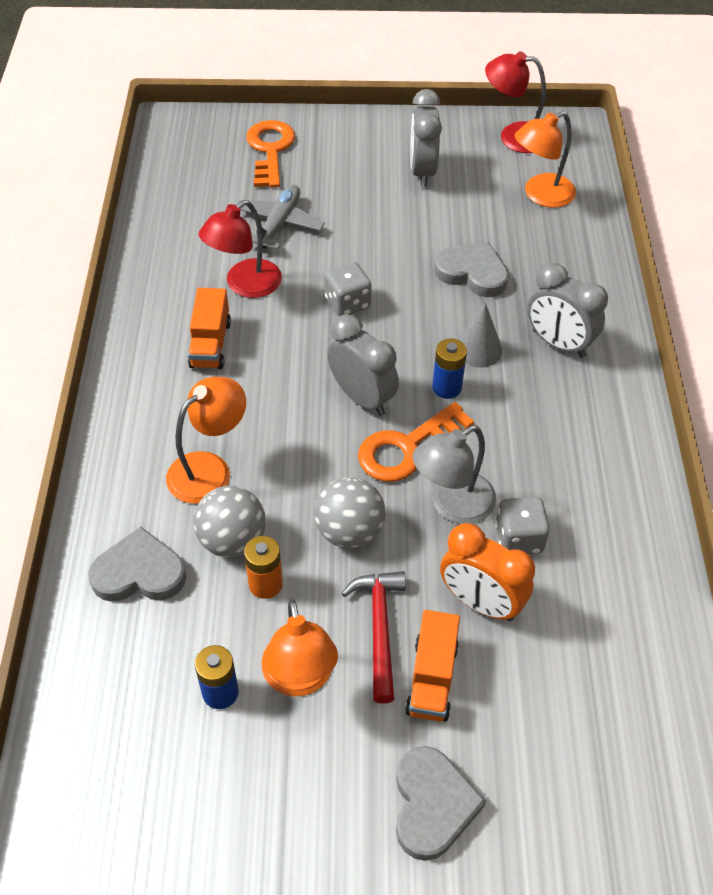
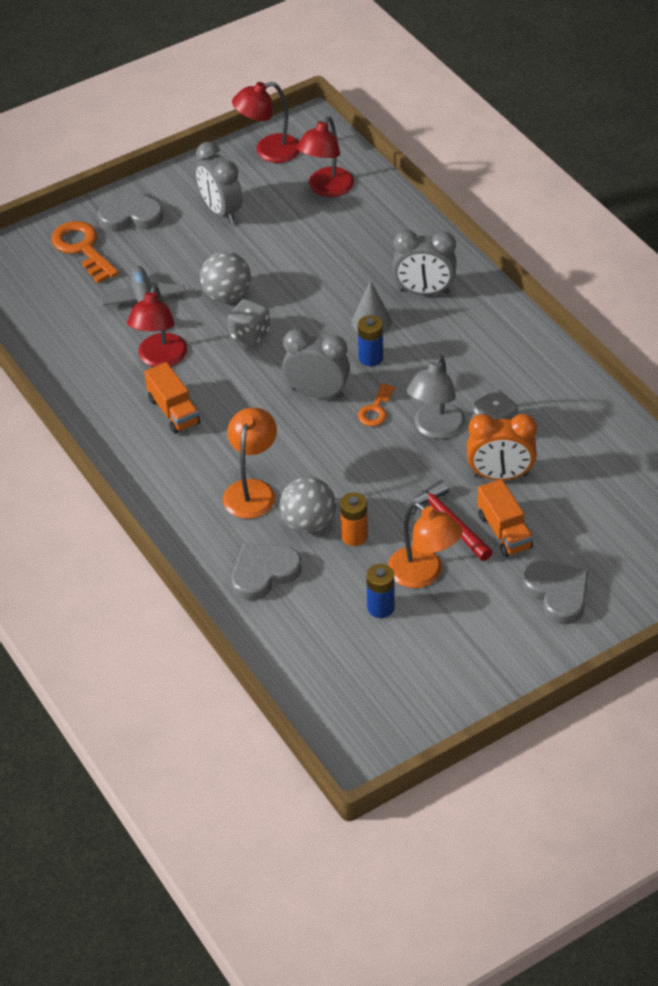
camera: 30 degrees left, 5 degrees down
grey ball [314,477,386,549] -> grey ball moved to [200,251,251,303]
orange key [358,402,474,482] -> orange key [358,383,395,426], size x0.57
grey heart [434,242,509,297] -> grey heart moved to [98,188,163,232]
orange lamp [515,111,576,208] -> red lamp [297,116,354,197]

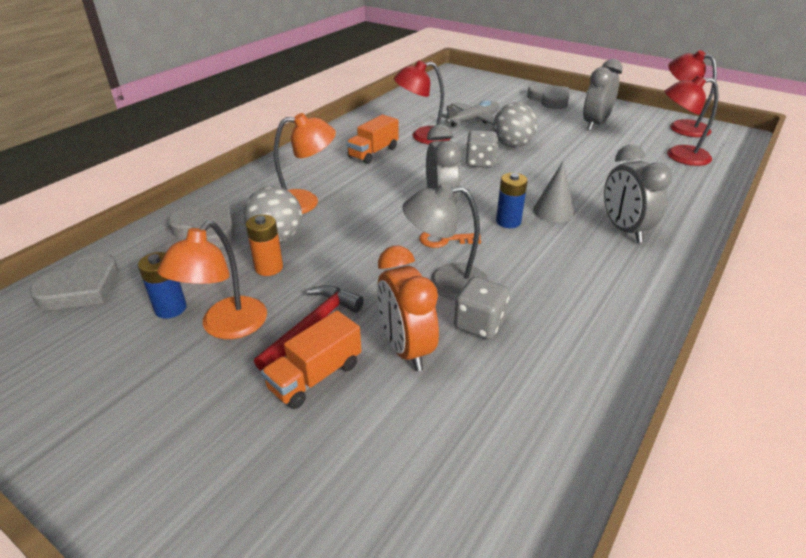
camera: 65 degrees right, 10 degrees down
orange key [51,221,119,283] -> none
grey heart [523,561,589,624] -> grey heart moved to [29,253,119,310]

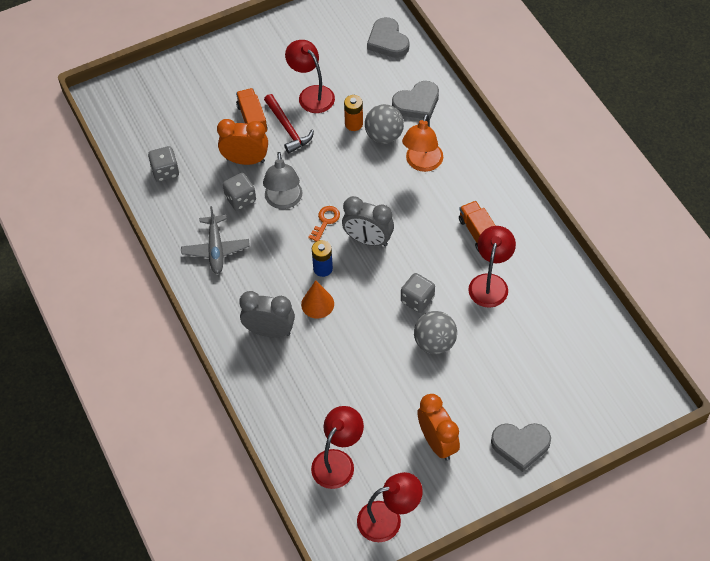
camera: 120 degrees right, 20 degrees up
blue battery [138,252,187,319] -> none
orange lamp [157,221,267,339] -> red lamp [285,40,335,113]
grey lamp [402,183,488,300] -> grey lamp turned 150 degrees clockwise [263,152,302,209]
grey plane [442,100,499,127] -> grey plane moved to [181,206,250,274]
grey cone [533,160,574,223] -> orange cone [301,280,334,319]
grey clock [583,59,623,131] -> orange clock [417,394,460,461]
none -> grey dice [148,146,179,182]

